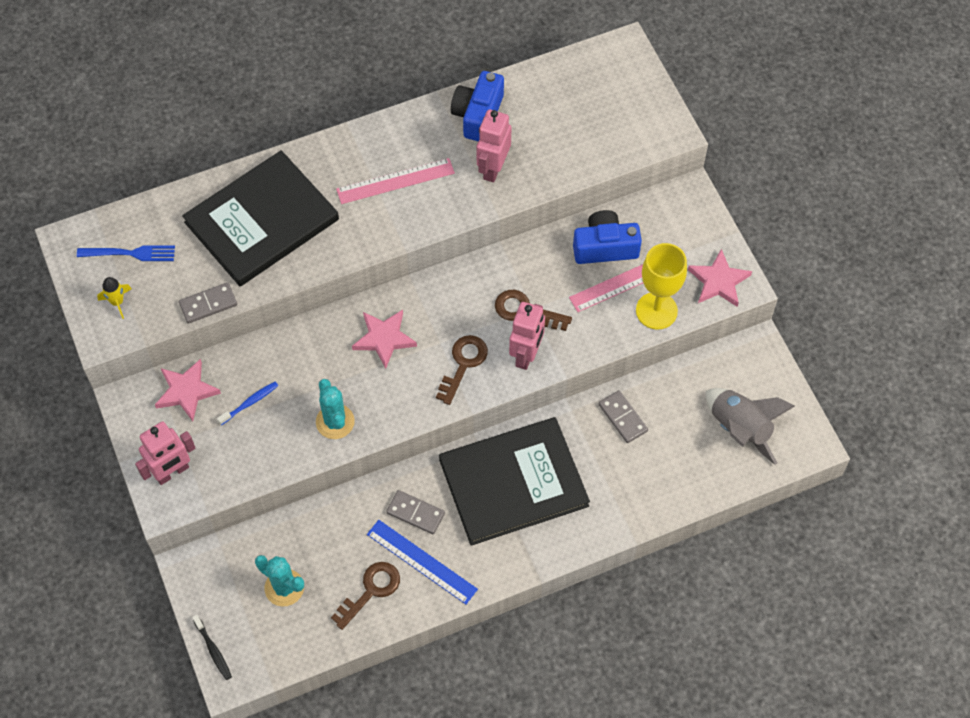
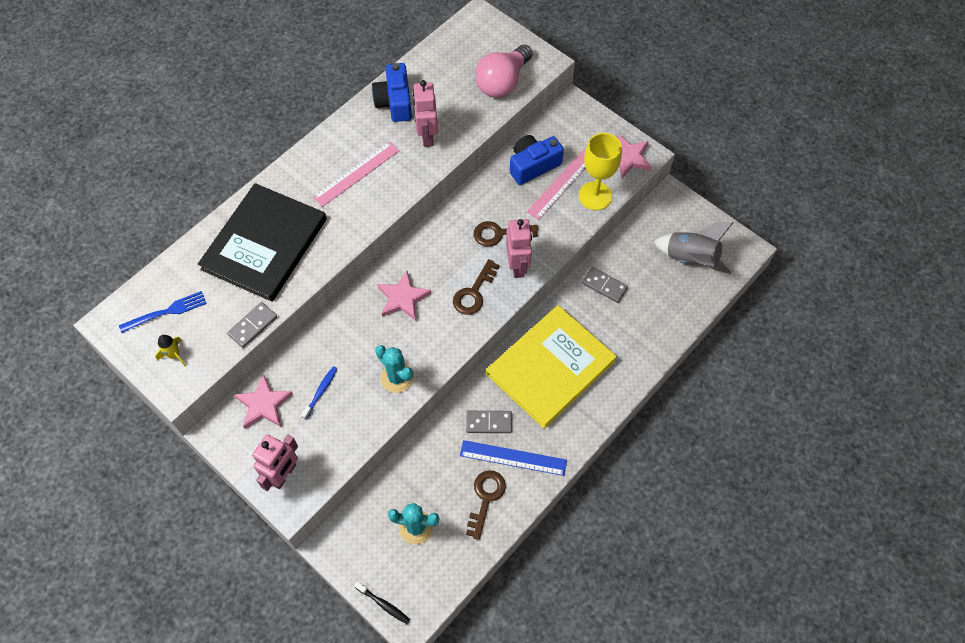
camera: 25 degrees left, 0 degrees up
brown key [436,335,488,405] -> brown key turned 150 degrees counterclockwise [453,259,499,315]
black book [439,417,590,546] -> yellow book [486,305,617,429]
none -> pink light bulb [475,45,533,98]

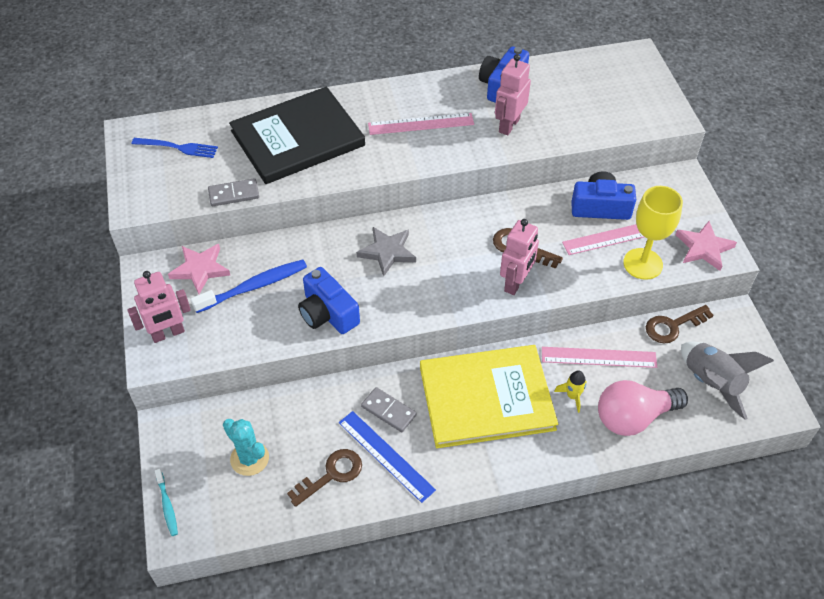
camera: 35 degrees right, 10 degrees down
yellow rocket [155,335,186,367] -> yellow rocket moved to [554,370,587,413]
blue toothbrush [301,366,337,419] -> blue toothbrush [191,259,307,313], size x1.83
black toothbrush [354,582,410,624] -> turquoise toothbrush [155,469,178,536]
turquoise cactus [375,345,414,393] -> blue camera [298,267,360,334]
pink star [377,271,431,321] -> grey star [357,227,416,276]
brown key [453,259,499,315] -> brown key moved to [646,305,714,344]
pink light bulb [475,45,533,98] -> pink light bulb moved to [598,380,688,436]
grey domino [582,267,628,303] -> pink ruler [542,347,657,368]

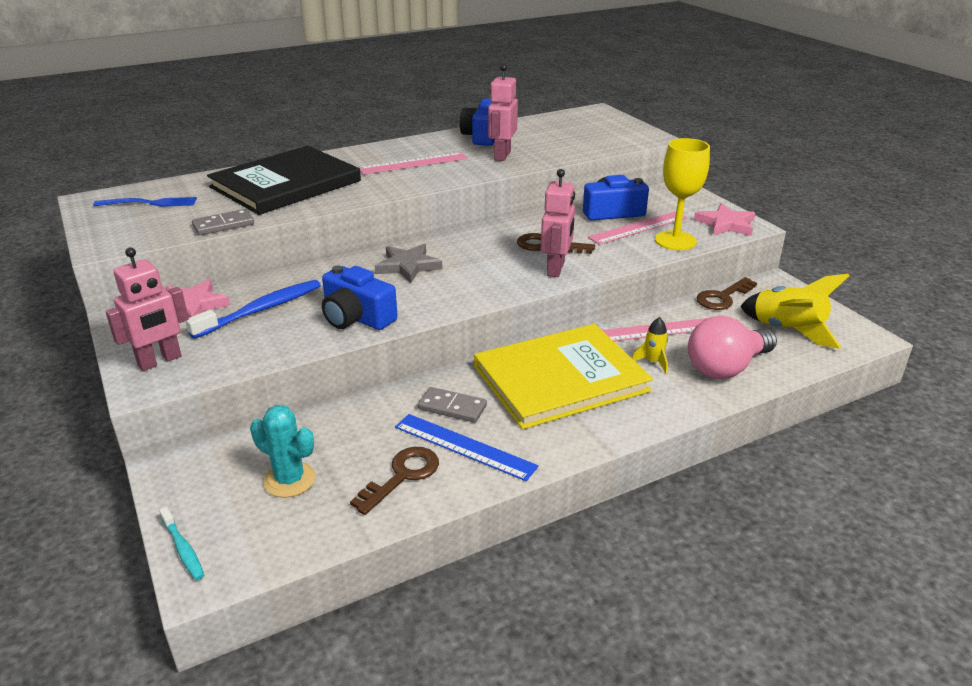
camera: 15 degrees left, 20 degrees down
grey rocket [681,341,774,420] -> yellow rocket [740,274,849,349]

